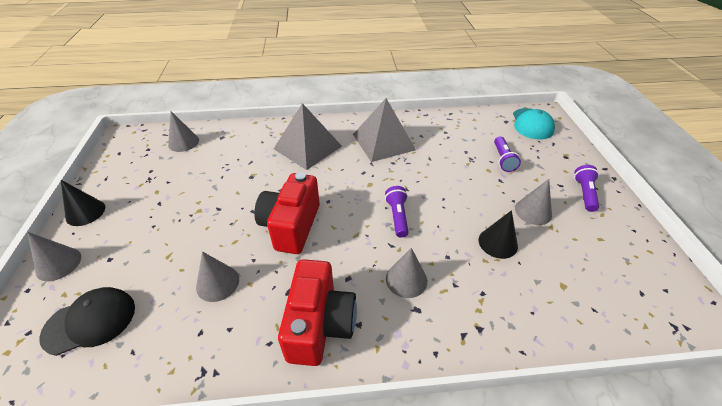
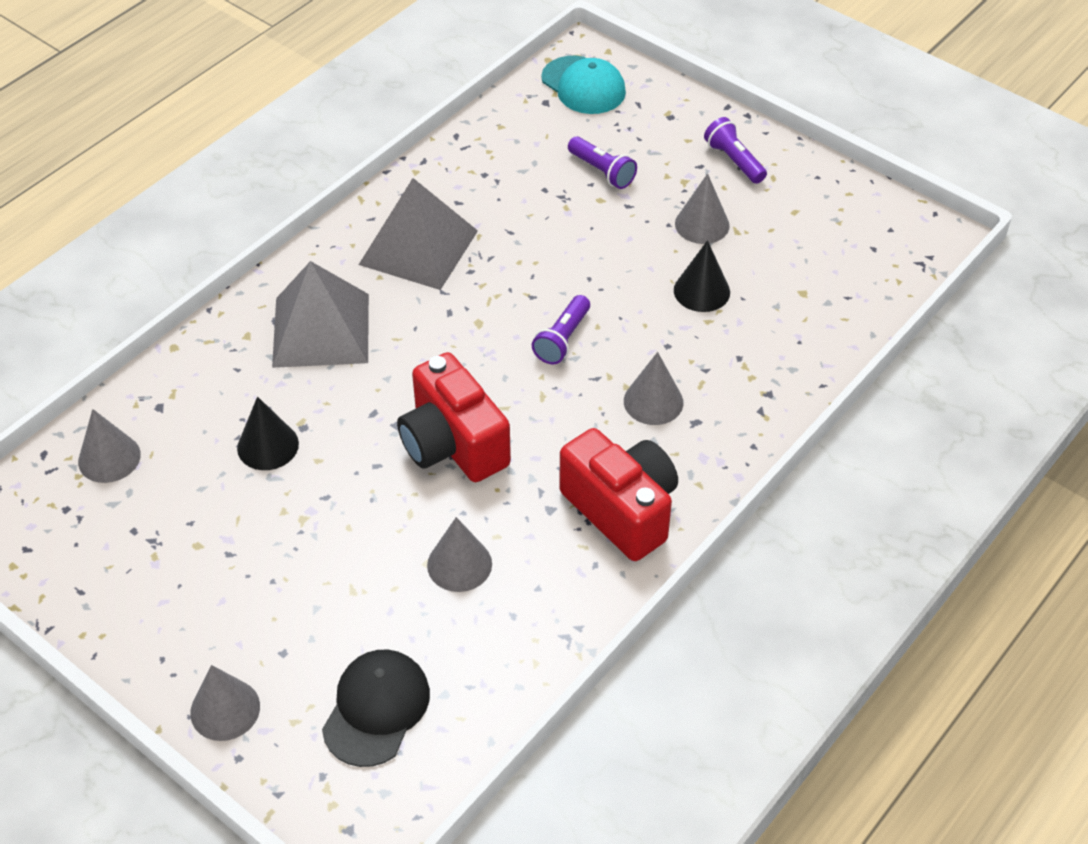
camera: 45 degrees left, 5 degrees up
black cone [61,180,105,226] -> black cone moved to [237,397,299,470]
purple flashlight [385,186,409,237] -> purple flashlight turned 105 degrees counterclockwise [532,295,590,365]

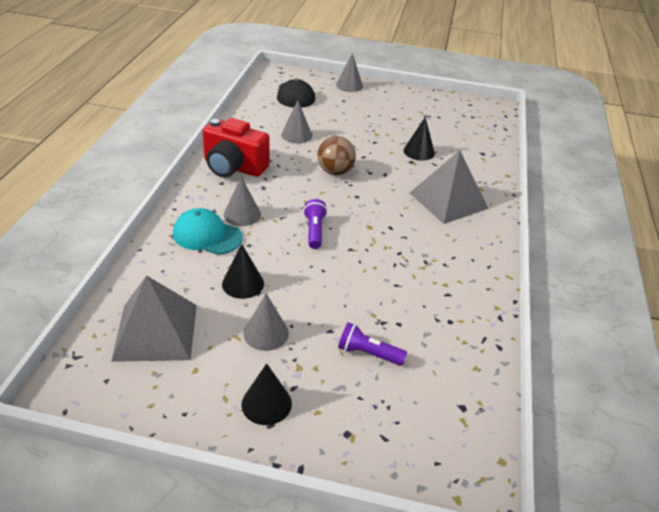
camera: 150 degrees right, 10 degrees down
grey cone [78,409,141,483] -> none
grey pyramid [359,178,478,290] -> grey pyramid moved to [111,275,197,362]
red camera [397,352,511,482] -> brown ball [317,136,356,175]
turquoise cap [541,56,626,114] -> turquoise cap moved to [173,208,243,255]
purple flashlight [704,117,767,184] -> black cone [242,363,292,425]

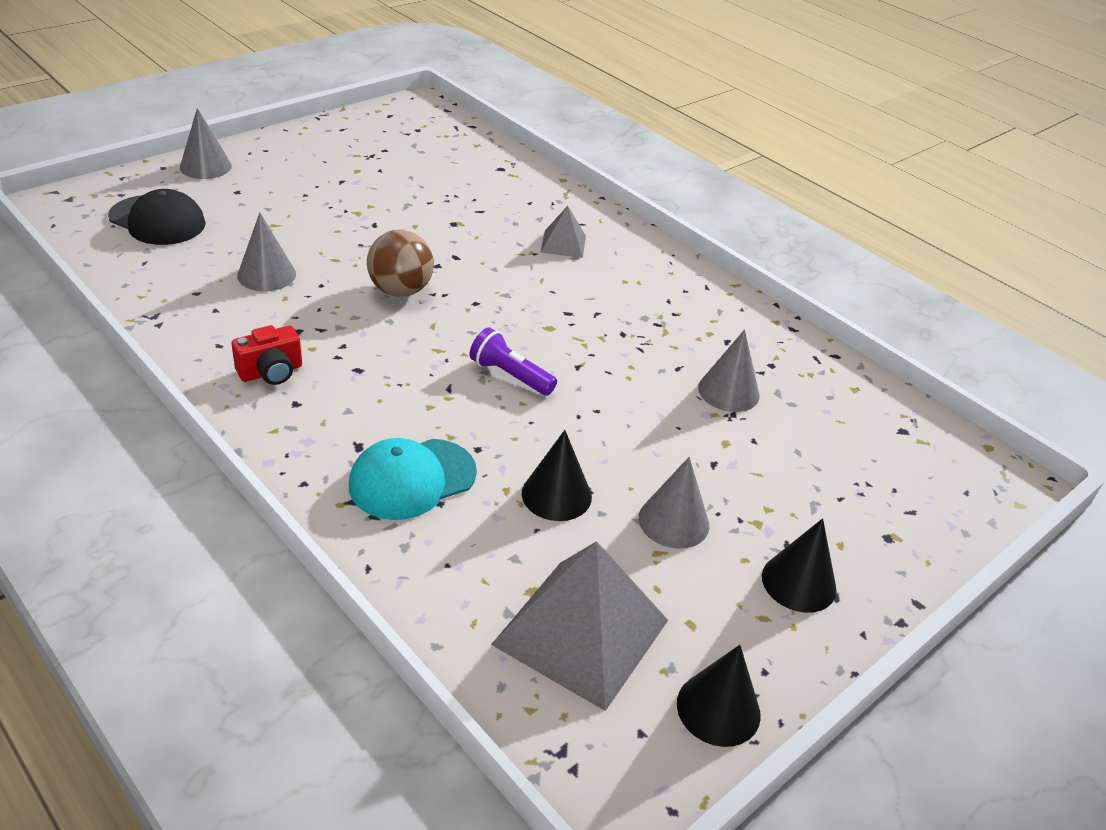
camera: 55 degrees left, 0 degrees up
red camera [202,118,269,178] -> red camera [231,325,302,385], size x0.52
grey cone [224,177,261,226] -> grey cone moved to [698,330,760,412]
purple flashlight [338,322,407,366] -> none
black cone [403,117,435,161] -> black cone moved to [677,645,761,747]
grey pyramid [410,150,489,224] -> grey pyramid [540,206,586,258], size x0.49

